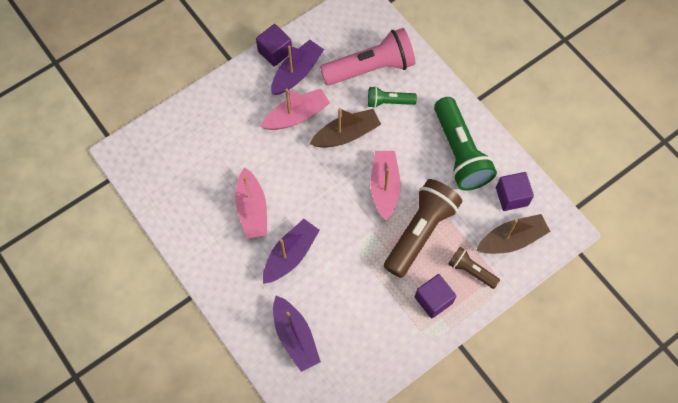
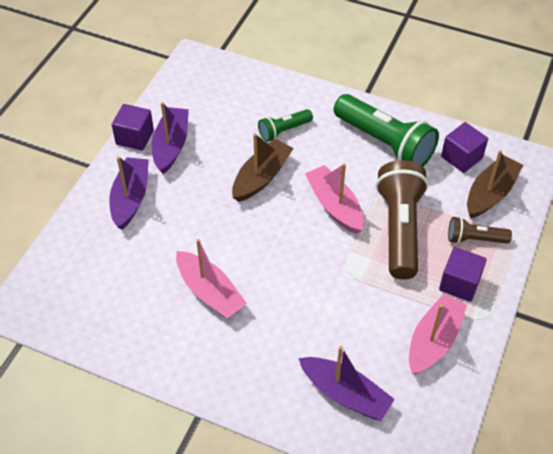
camera: 30 degrees left, 15 degrees down
pink boat [261,89,330,130] -> pink boat moved to [409,294,467,375]
purple boat [263,219,320,284] -> purple boat moved to [109,156,149,230]
pink flashlight [320,28,415,86] -> none

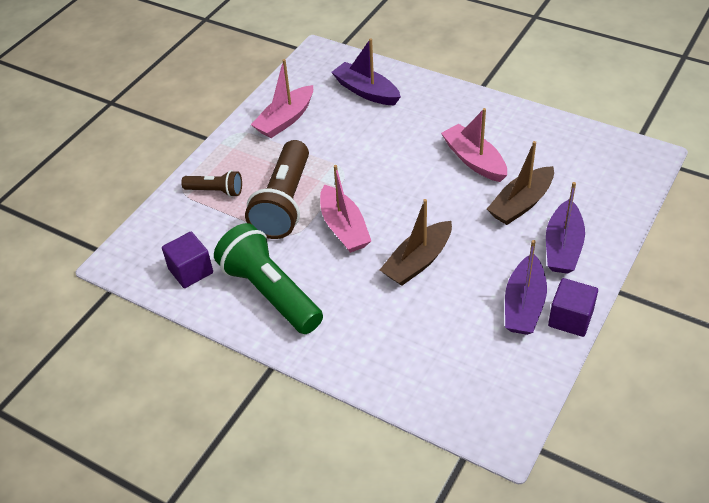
camera: 170 degrees left, 5 degrees down
green flashlight [258,109,313,142] -> none
purple cube [439,247,487,302] -> none
brown boat [467,150,523,218] -> brown boat moved to [487,141,554,225]

